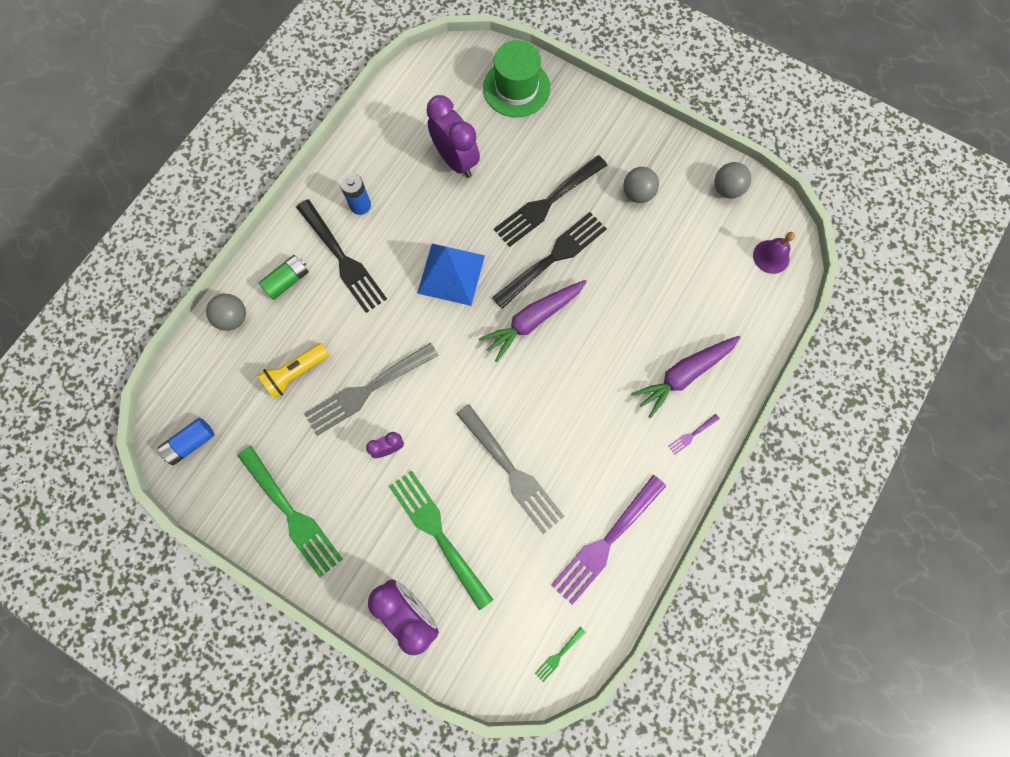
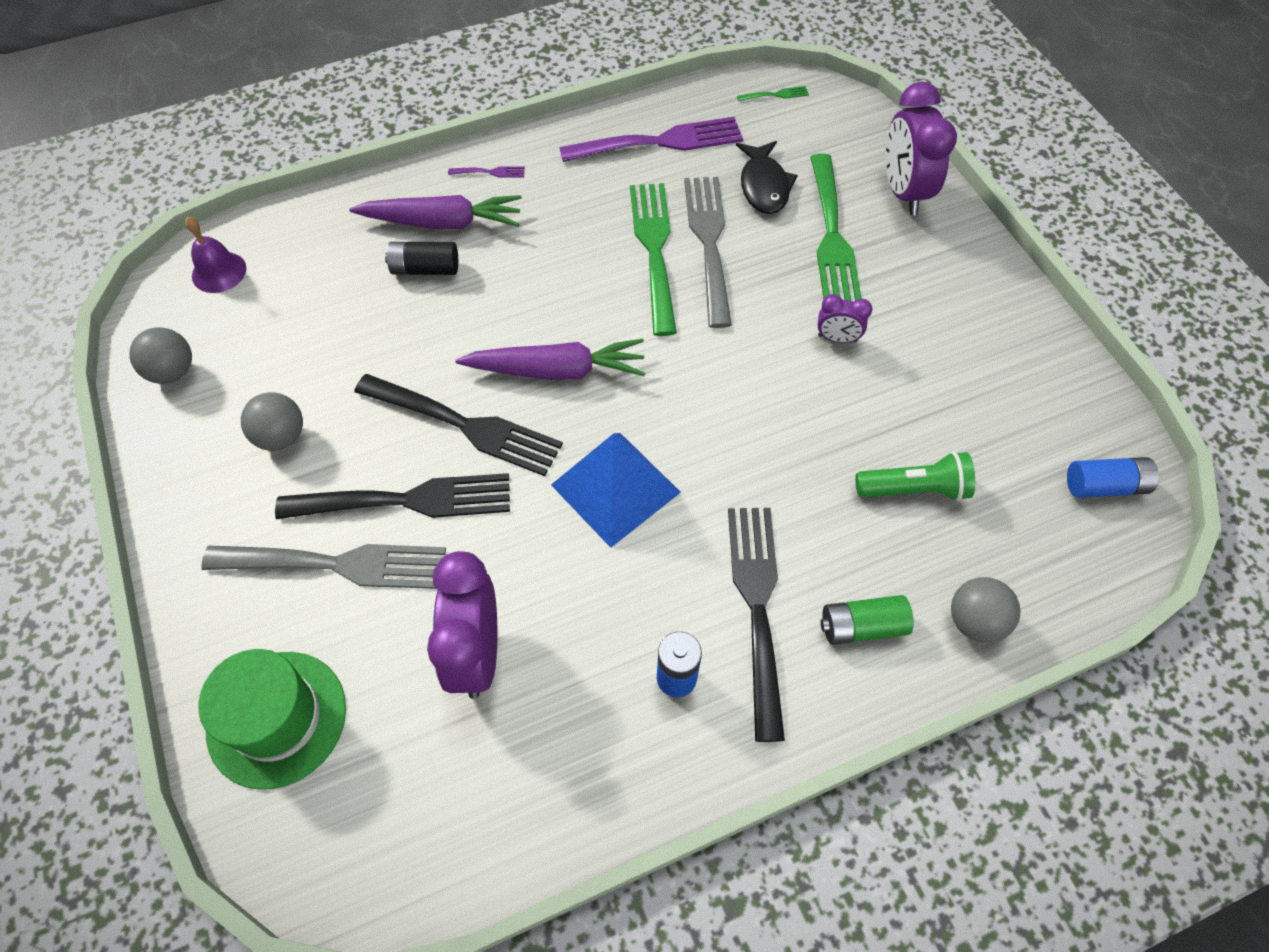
camera: 145 degrees left, 15 degrees down
green fork [238,446,342,578] -> green fork moved to [630,183,677,336]
yellow flashlight [257,343,329,399] -> green flashlight [856,451,975,501]
grey fork [304,343,439,436] -> grey fork moved to [201,544,446,589]
black fork [492,212,607,309] -> black fork turned 150 degrees counterclockwise [354,374,563,476]
none -> black battery [385,242,458,275]
none -> black fish [736,141,798,214]

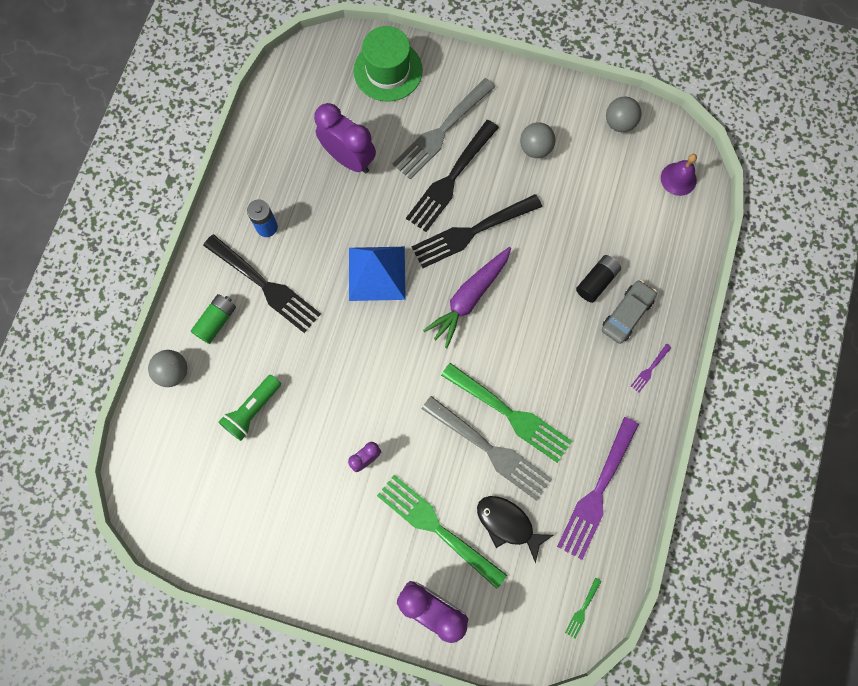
camera: 130 degrees right, 15 degrees up
purple carrot [349,195,522,229] -> grey car [602,280,657,344]
blue battery [1067,457,1159,498] -> none

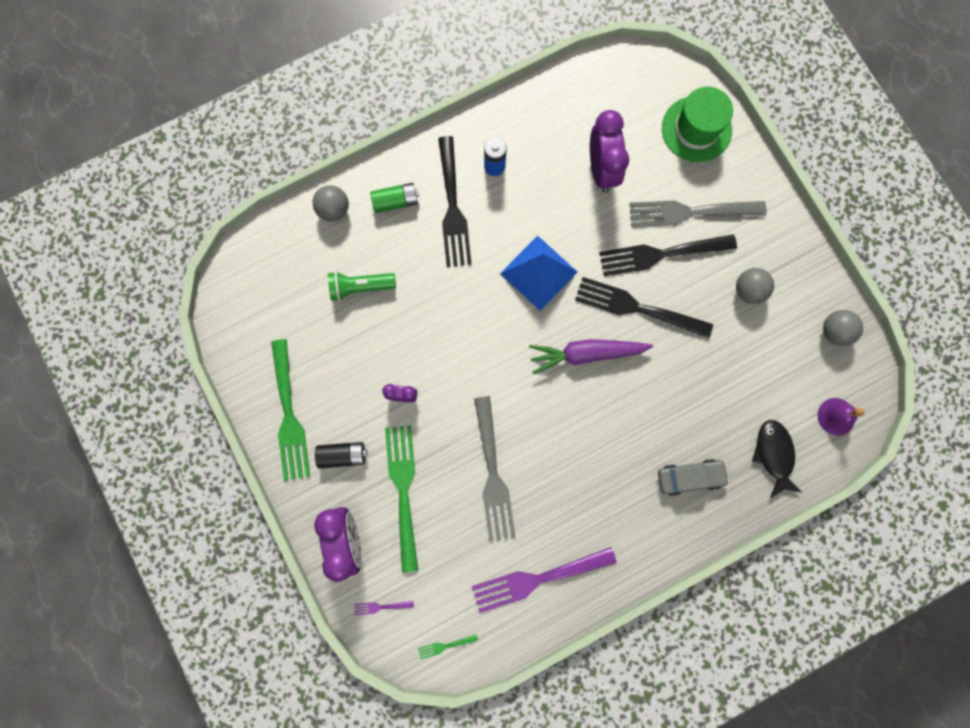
camera: 45 degrees right, 5 degrees up
green fork [441,363,572,463] -> green fork moved to [271,339,310,481]
black fish [477,496,553,563] -> black fish moved to [752,420,801,498]
black battery [576,255,621,303] -> black battery moved to [315,442,367,468]
purple fork [631,344,672,393] -> purple fork moved to [354,601,414,615]

